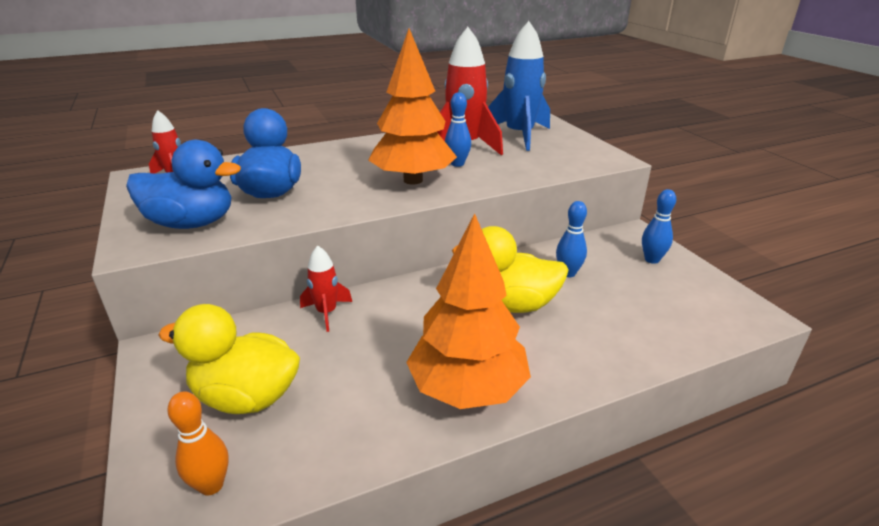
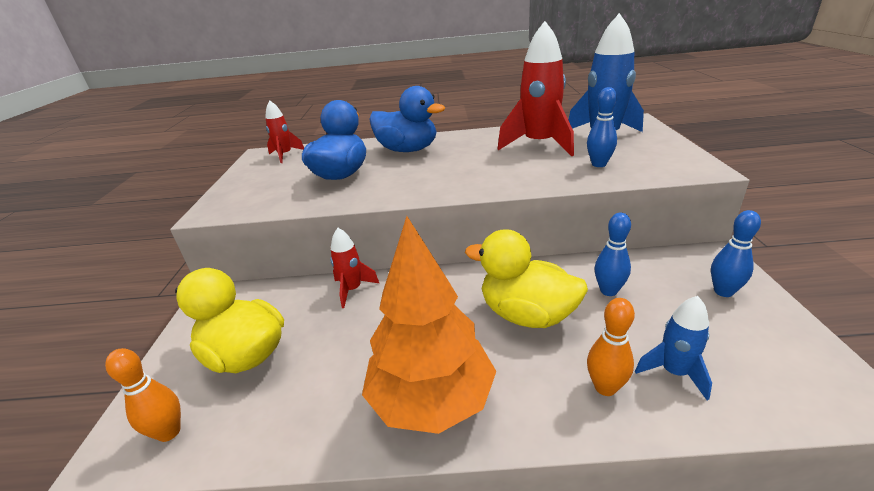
camera: 25 degrees right, 0 degrees up
blue duck [126,140,241,229] -> blue duck moved to [369,86,445,152]
orange tree [368,29,457,185] -> none
blue bowling pin [445,92,471,167] -> blue bowling pin moved to [587,87,617,167]
none -> orange bowling pin [587,298,635,396]
none -> blue rocket [635,296,712,400]

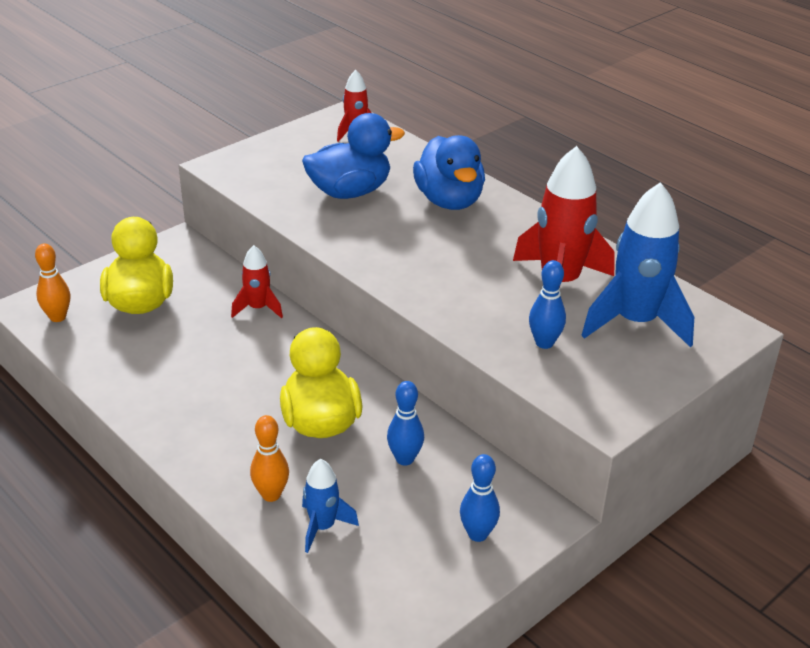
camera: 45 degrees right, 5 degrees up
orange tree [362,216,497,434] -> none

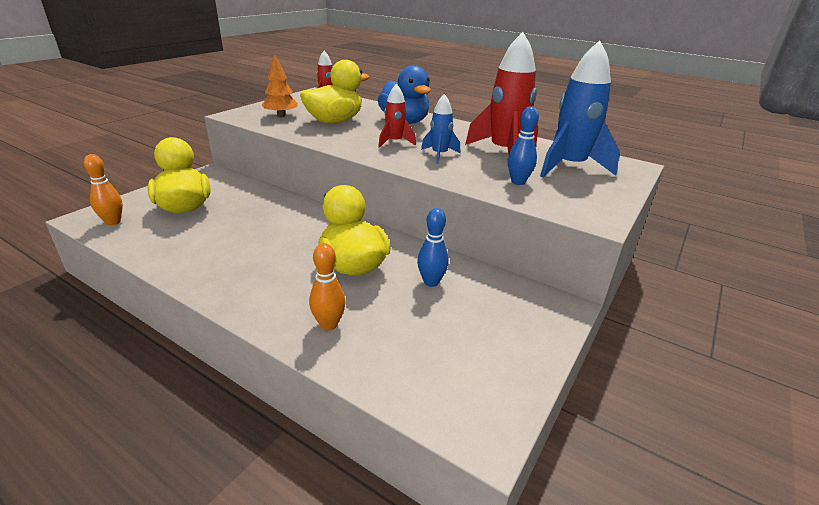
camera: 15 degrees left, 5 degrees down
red rocket [231,245,283,318] -> red rocket moved to [378,84,416,148]
blue duck [302,113,405,199] -> yellow duck [300,60,369,123]
blue rocket [302,459,359,553] -> blue rocket moved to [421,94,460,164]
blue bowling pin [460,454,500,542] -> none
none -> orange tree [261,54,298,117]

